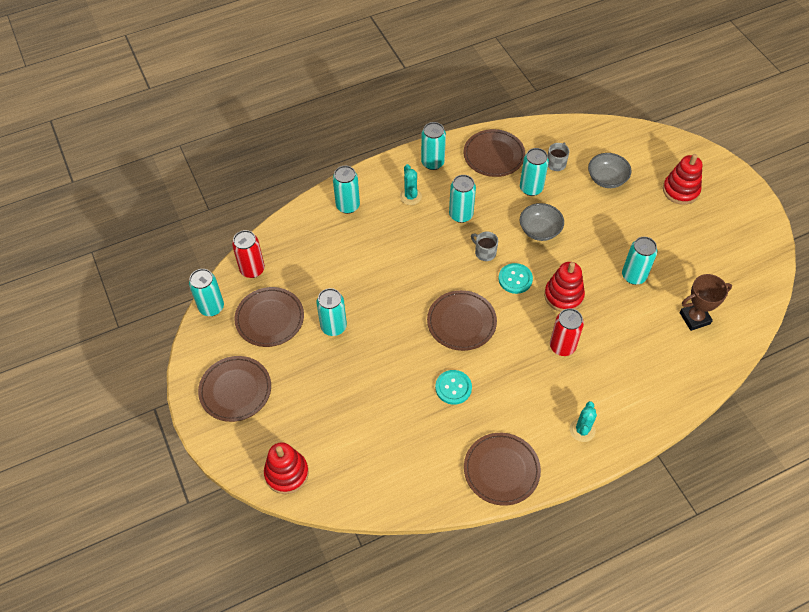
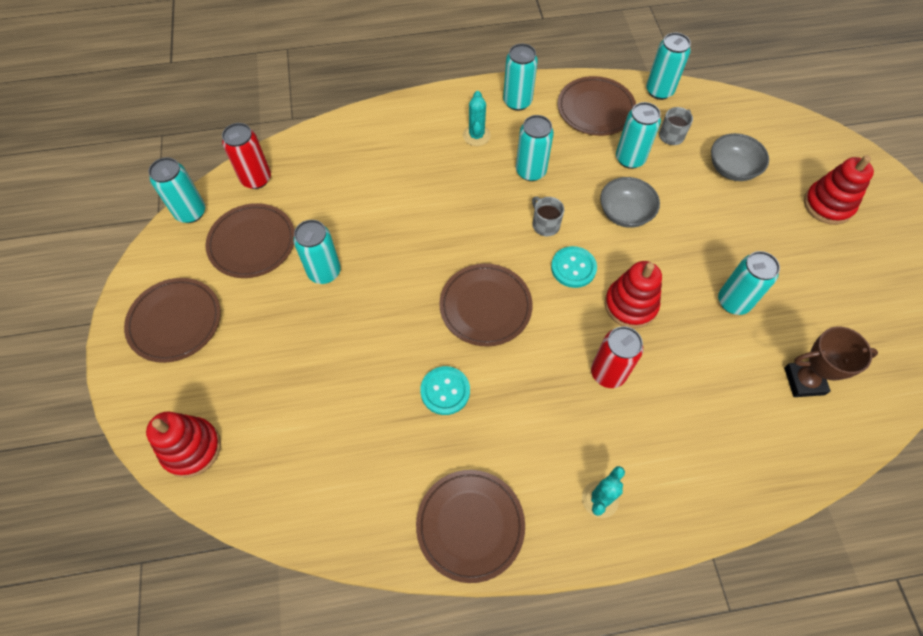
camera: 15 degrees right, 5 degrees up
turquoise can [333,166,360,214] -> turquoise can moved to [646,33,691,100]

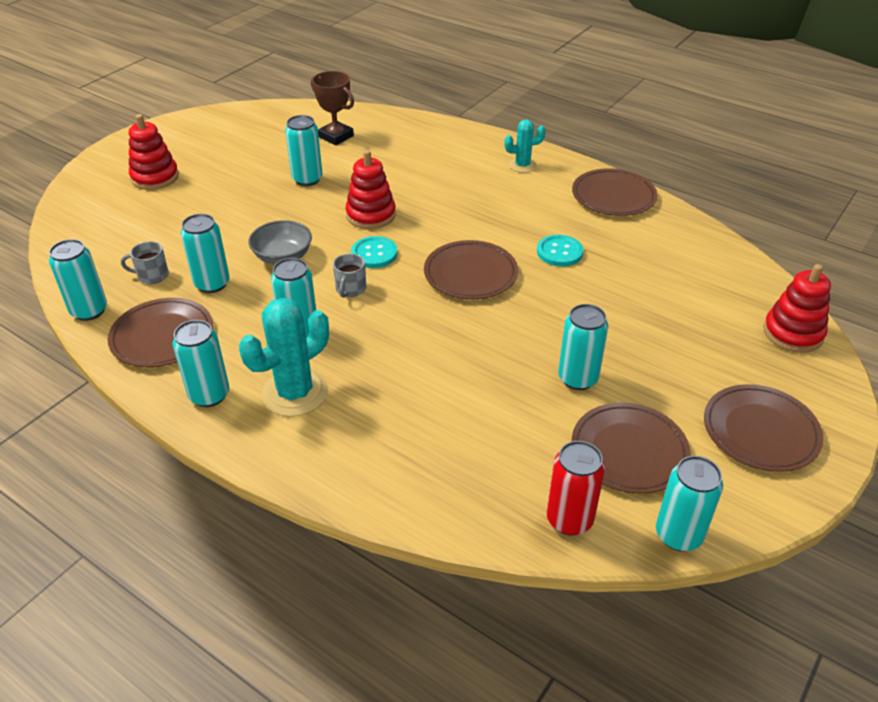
camera: 135 degrees left, 20 degrees down
turquoise cactus [463,91,491,146] -> turquoise cactus [239,298,329,417], size x1.74
red can [591,326,643,388] -> none
grey bowl [711,133,769,181] -> none

